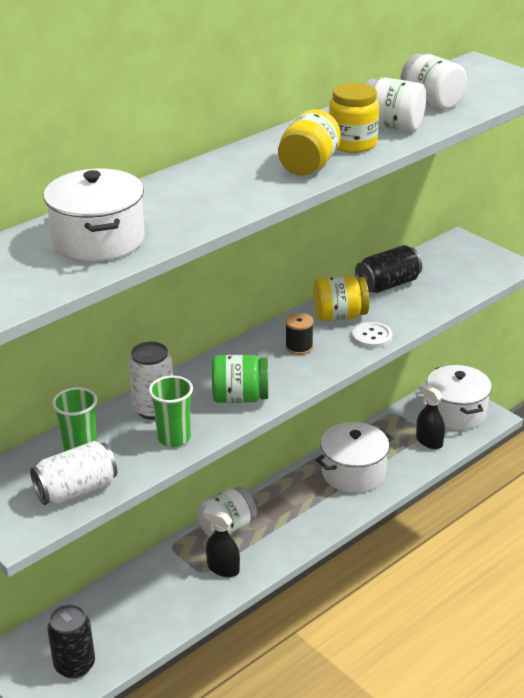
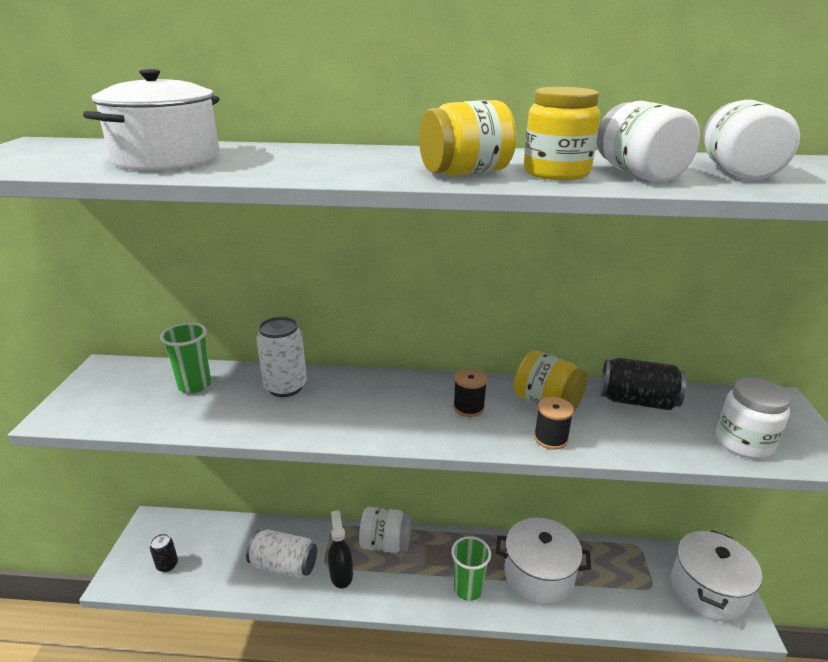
camera: 45 degrees right, 5 degrees down
white can [30,441,117,505] -> white can moved to [246,529,317,578]
black can [47,604,95,678] -> black can [150,534,178,572], size x0.57
green cup [149,375,193,447] -> green cup moved to [451,536,491,601]
green jar [212,355,268,403] -> none
white button [352,322,393,348] -> black spool [534,397,574,450]
black spray bottle [416,383,445,449] -> none
none -> white jar [716,378,791,459]

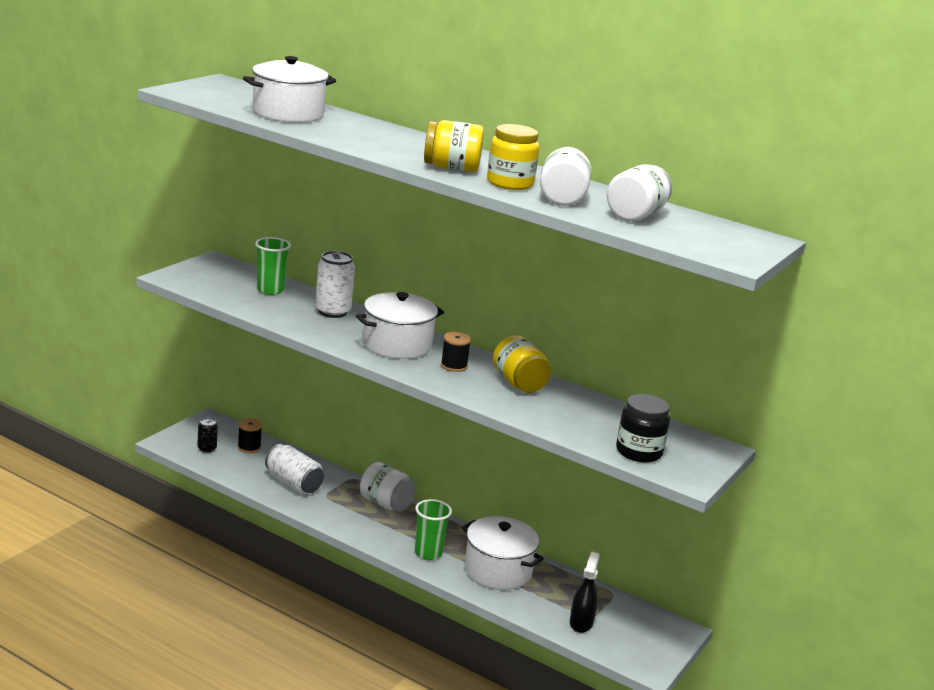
camera: 25 degrees right, 5 degrees down
black spray bottle [328,510,353,588] -> black spray bottle moved to [570,551,600,633]
black spool [534,397,574,450] -> black spool moved to [238,418,262,453]
black can [600,358,686,410] -> none
white pot [671,530,762,621] -> white pot moved to [356,292,444,359]
white jar [716,378,791,459] -> black jar [616,394,670,462]

